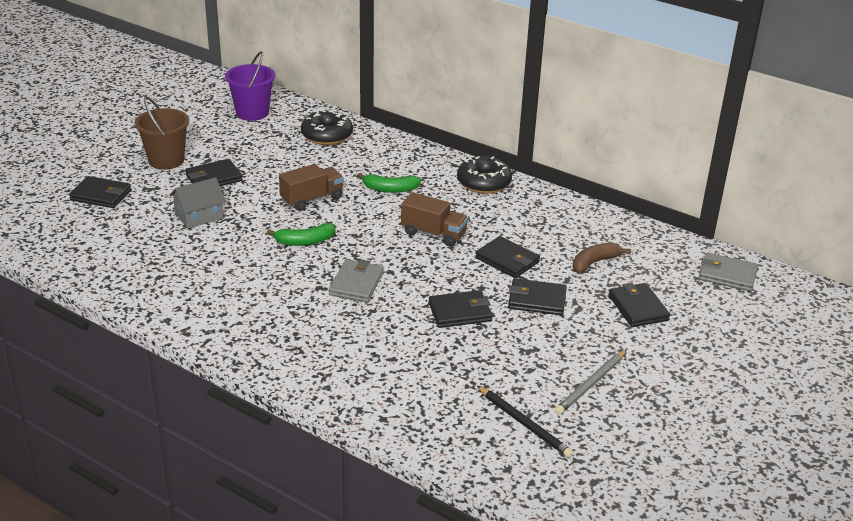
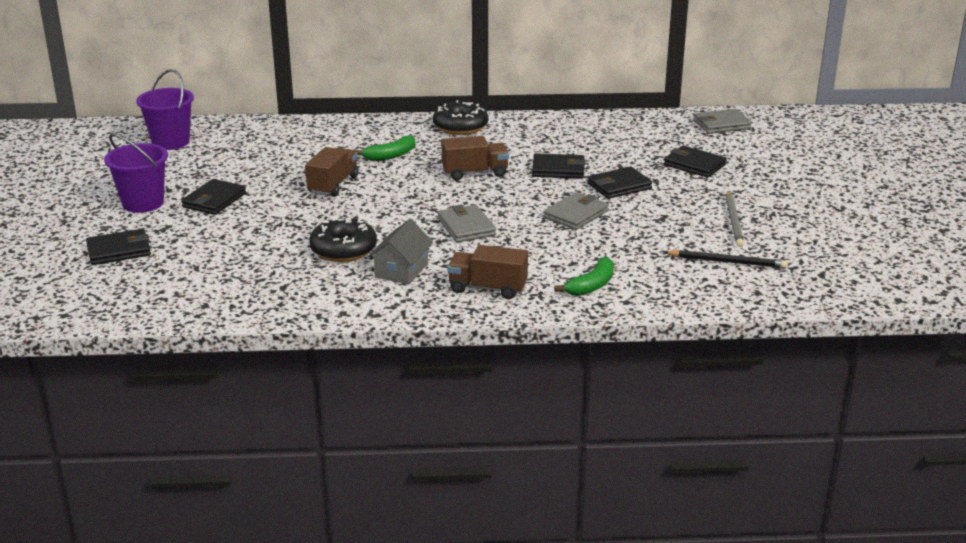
camera: 35 degrees left, 5 degrees down
brown bucket [135,96,189,170] -> purple bucket [104,133,168,213]
grey house [170,177,226,229] -> grey house moved to [368,219,433,284]
green banana [267,223,335,246] -> green banana moved to [554,257,614,296]
black donut [301,110,353,145] -> black donut moved to [309,216,377,262]
black wallet [428,290,493,328] -> grey wallet [543,192,609,230]
brown banana [572,242,631,274] -> none
none -> brown truck [448,245,528,299]

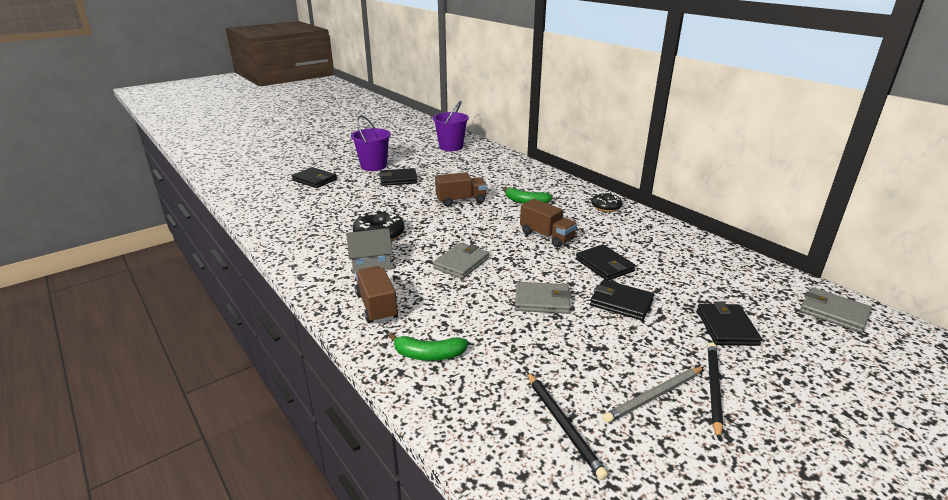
camera: 55 degrees right, 0 degrees up
black donut [433,100,488,135] -> black donut [591,192,622,212], size x0.65
none -> black pencil [708,343,723,440]

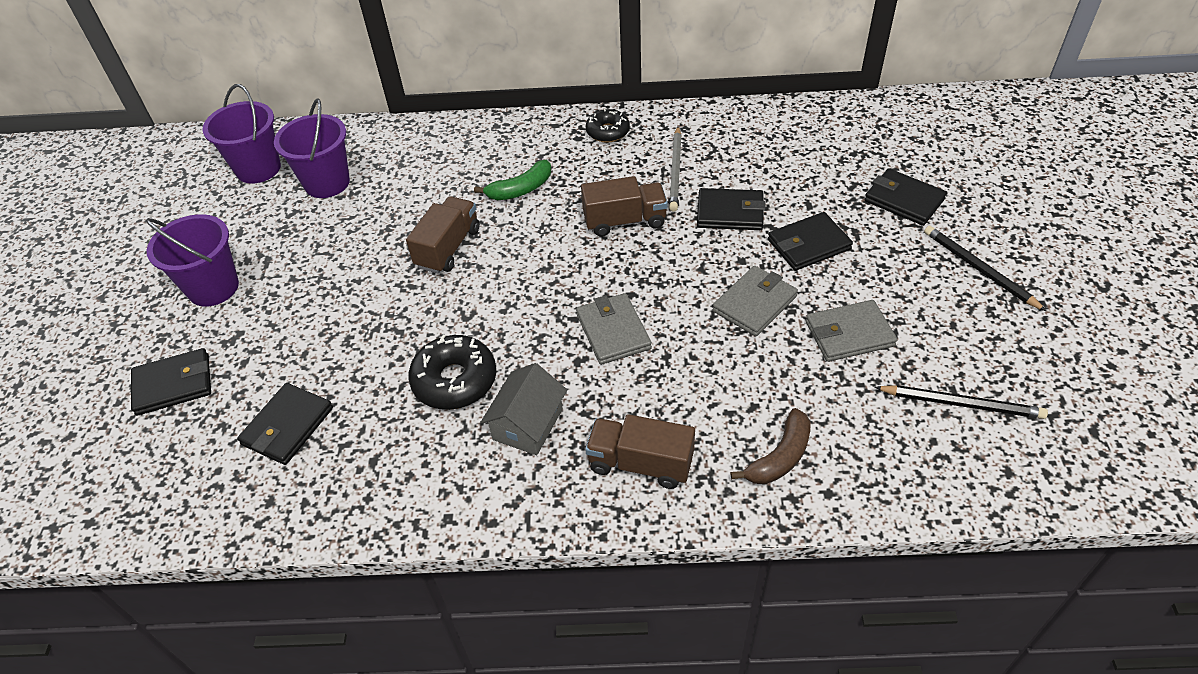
camera: 50 degrees left, 20 degrees up
black wallet [379,168,418,186] -> black wallet moved to [237,383,333,465]
green banana [389,333,468,361] -> brown banana [730,408,810,484]
grey pencil [603,367,704,423] -> grey pencil moved to [669,126,681,212]
grey wallet [800,287,872,333] -> grey wallet moved to [806,300,897,362]
none -> purple bucket [274,98,350,198]

